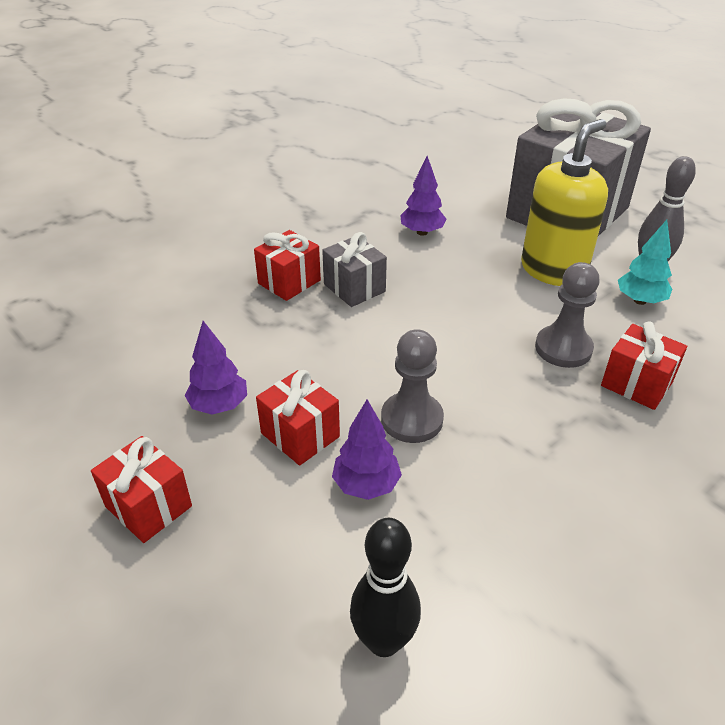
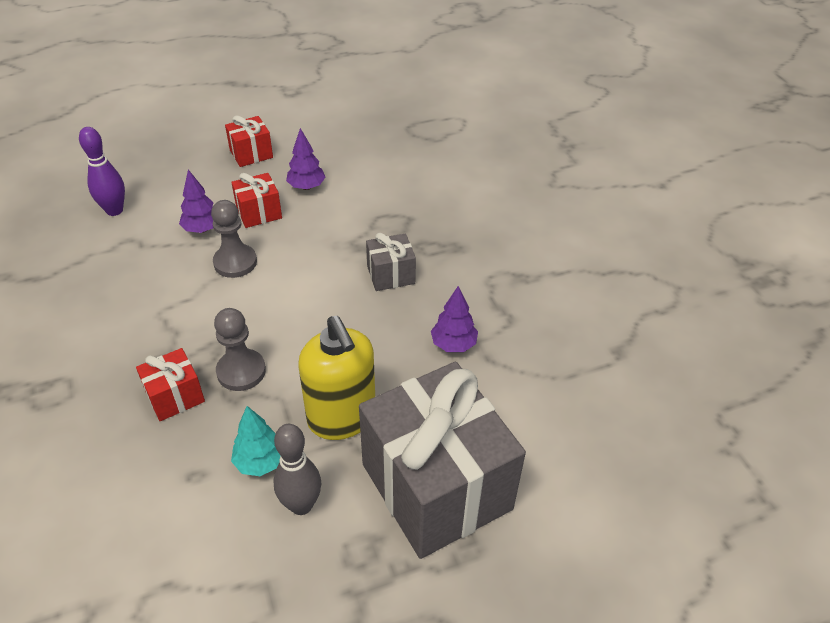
camera: 110 degrees right, 5 degrees up
red gift [254,230,321,301] -> none
black bowling pin [350,518,421,657] -> purple bowling pin [79,127,125,216]

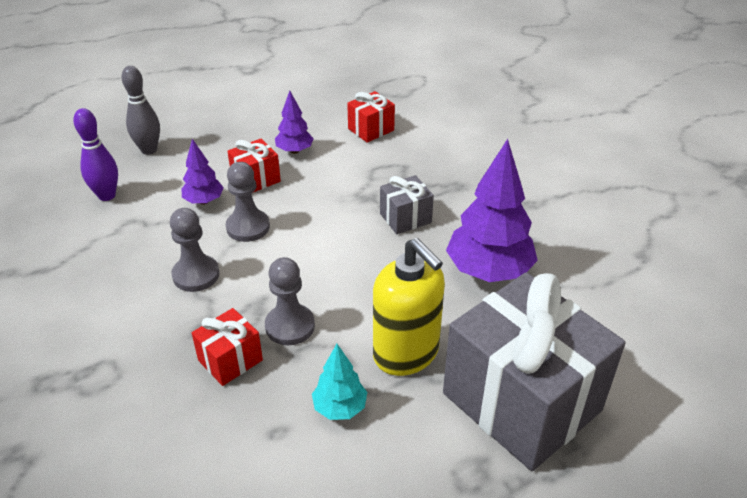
camera: 10 degrees left, 5 degrees down
red gift [225,115,273,167] -> red gift moved to [347,91,395,143]
grey bowling pin [274,424,321,515] -> grey bowling pin moved to [121,66,160,155]
purple tree [431,286,478,352] -> purple tree [446,139,538,282], size x1.91
none -> grey pawn [170,208,219,292]

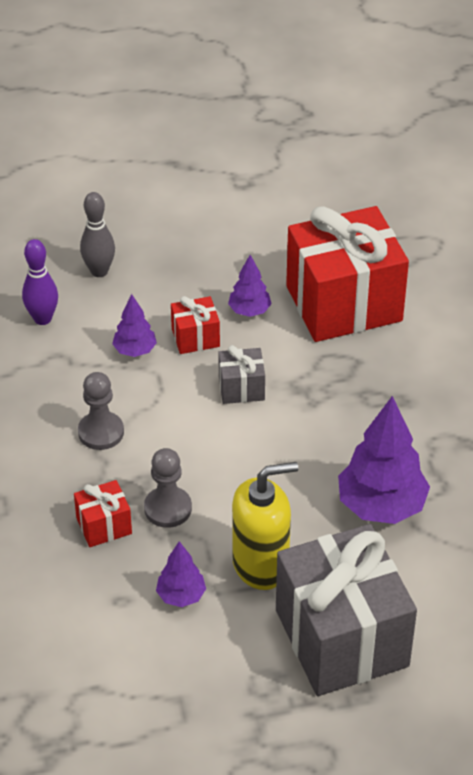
camera: 20 degrees right, 5 degrees up
grey pawn [226,162,270,242] -> none
turquoise tree [312,344,367,420] -> purple tree [156,541,206,607]
red gift [347,91,395,143] -> red gift [286,206,409,342], size x2.33
yellow soap dispenser [373,238,445,376] -> yellow soap dispenser turned 90 degrees counterclockwise [232,462,298,590]
grey gift [380,175,434,234] -> grey gift moved to [218,345,265,404]

